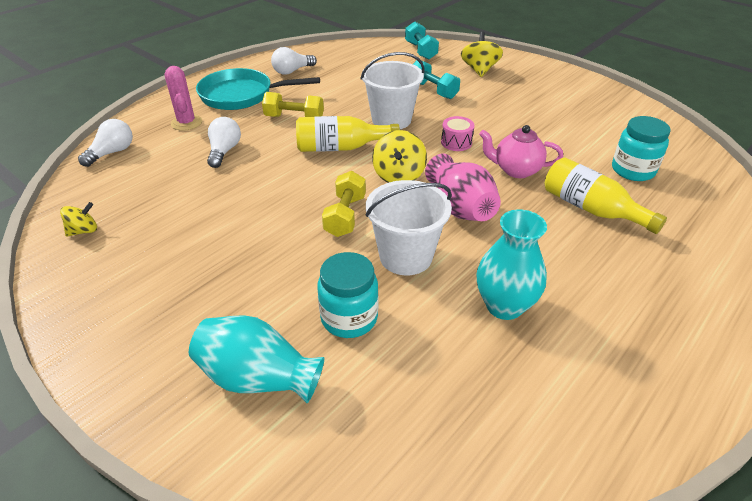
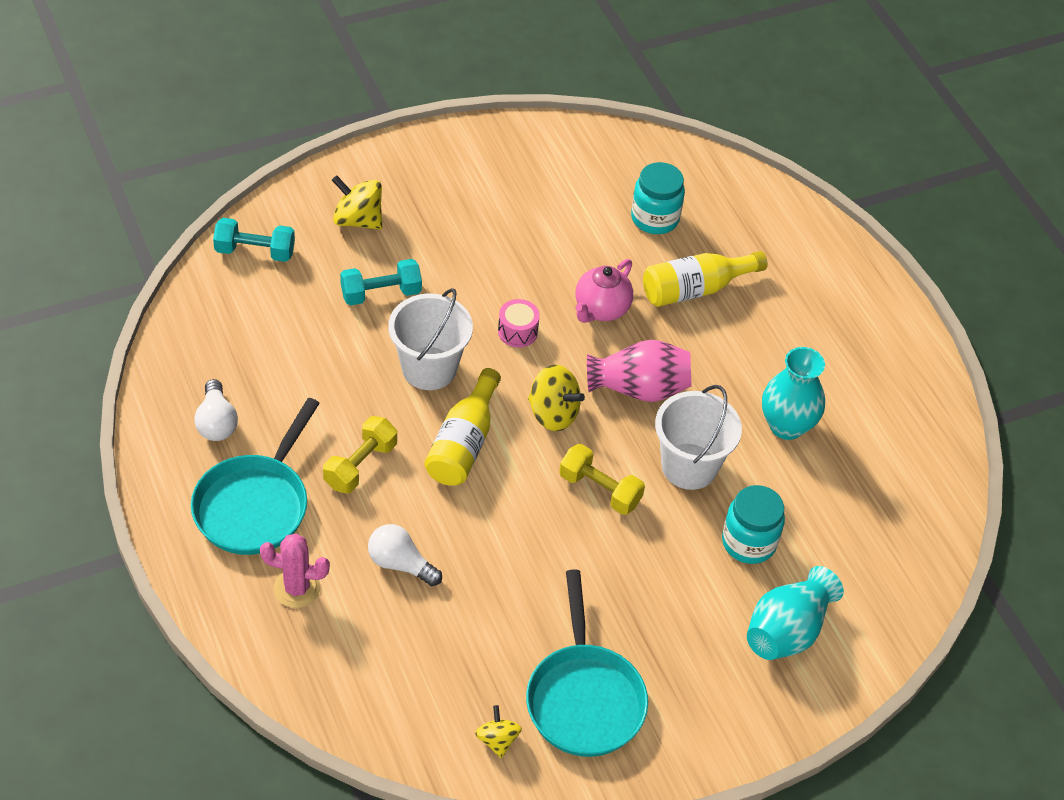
camera: 70 degrees left, 10 degrees up
white light bulb [78,119,133,167] -> none
none -> turquoise pan [526,569,648,757]

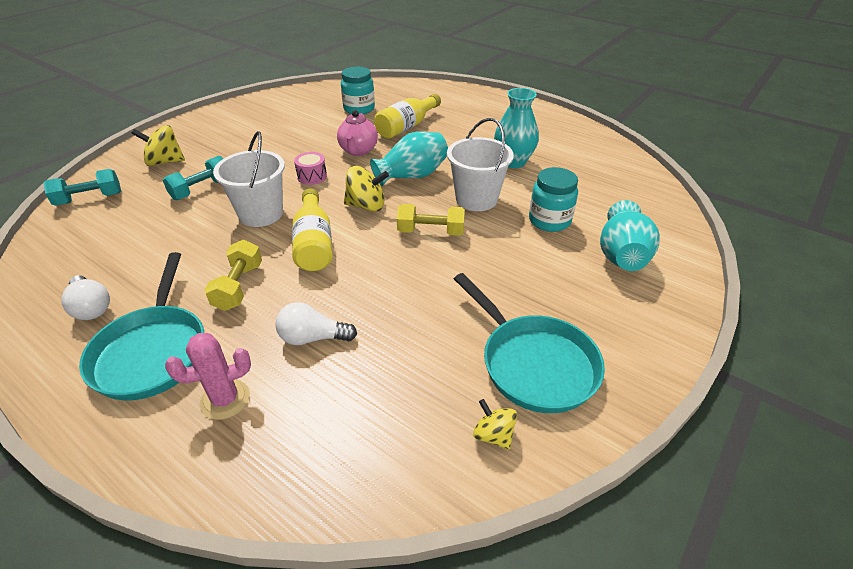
camera: 25 degrees left, 10 degrees down
pink vase [587,340,692,402] -> turquoise vase [370,132,448,186]

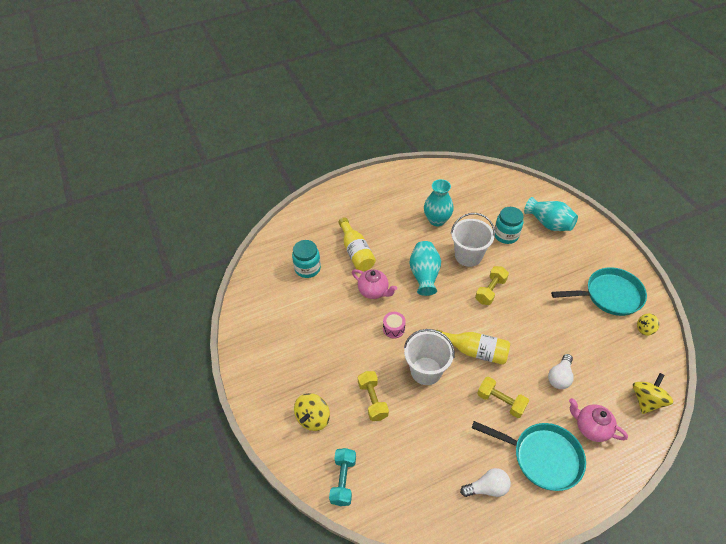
camera: 60 degrees left, 10 degrees up
turquoise dumbbell [163,156,223,200] -> yellow dumbbell [358,371,389,421]
pink cactus [165,333,251,420] -> pink teapot [569,398,628,442]
yellow spinning top [344,166,389,212] -> yellow spinning top moved to [633,373,673,414]

